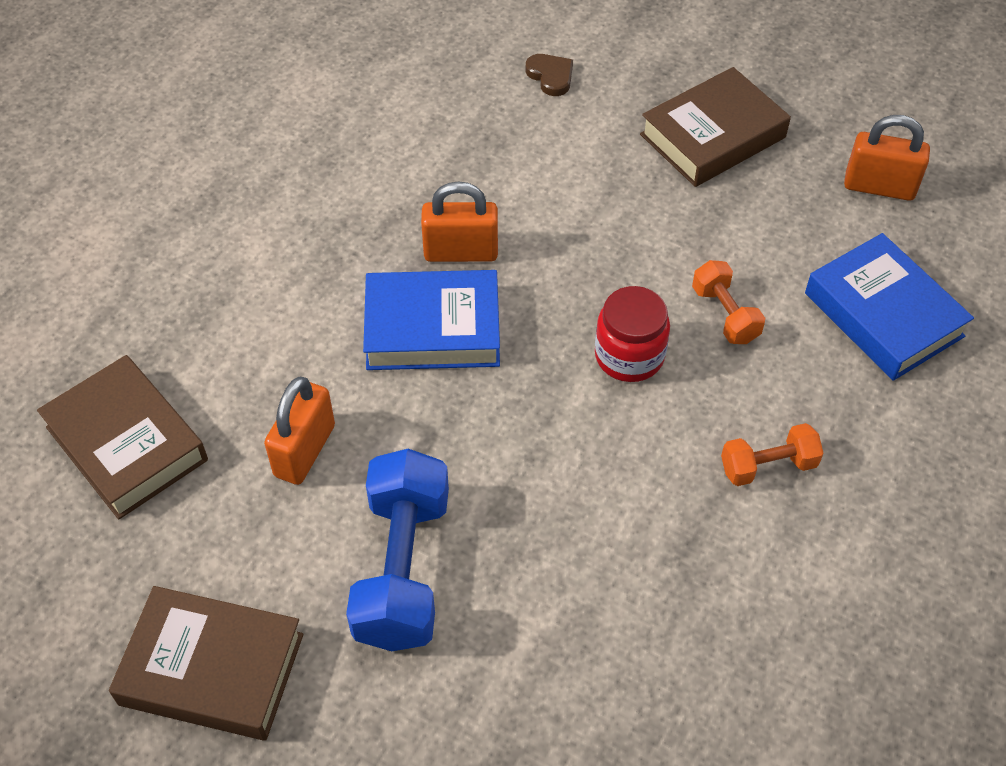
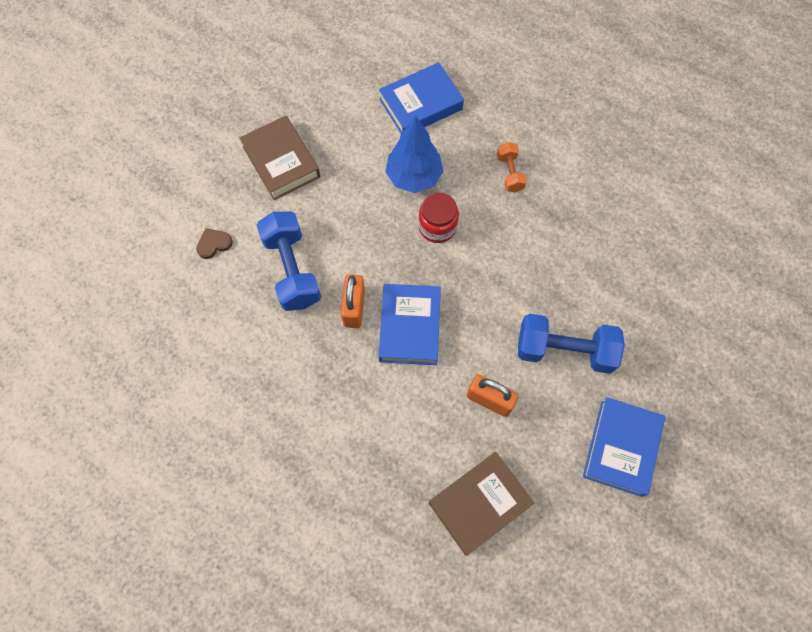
camera: 85 degrees left, 15 degrees up
brown book [109,586,303,741] -> blue book [583,397,665,497]
orange dumbbell [692,260,765,344] -> blue tree [385,116,443,193]
orange padlock [844,115,930,201] -> none
none -> blue dumbbell [257,212,321,311]

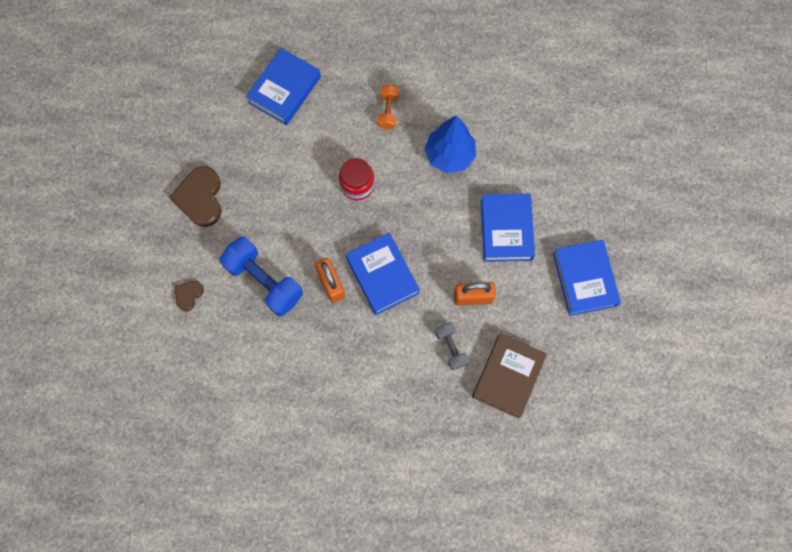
camera: 30 degrees left, 5 degrees up
brown book [240,116,320,200] -> brown heart [169,166,222,227]
blue tree [385,116,443,193] -> blue tree moved to [425,115,476,173]
orange dumbbell [497,142,527,192] -> orange dumbbell turned 45 degrees clockwise [378,84,399,130]
blue dumbbell [518,314,625,374] -> blue book [481,194,535,262]
none -> grey dumbbell [435,322,469,370]

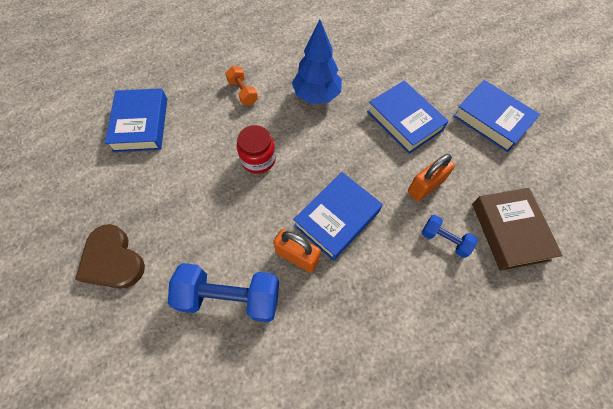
camera: 35 degrees left, 10 degrees down
brown heart [175,281,204,311] -> none
blue book [345,233,420,315] -> blue book turned 75 degrees counterclockwise [293,172,383,261]
grey dumbbell [435,322,469,370] -> blue dumbbell [422,215,477,258]

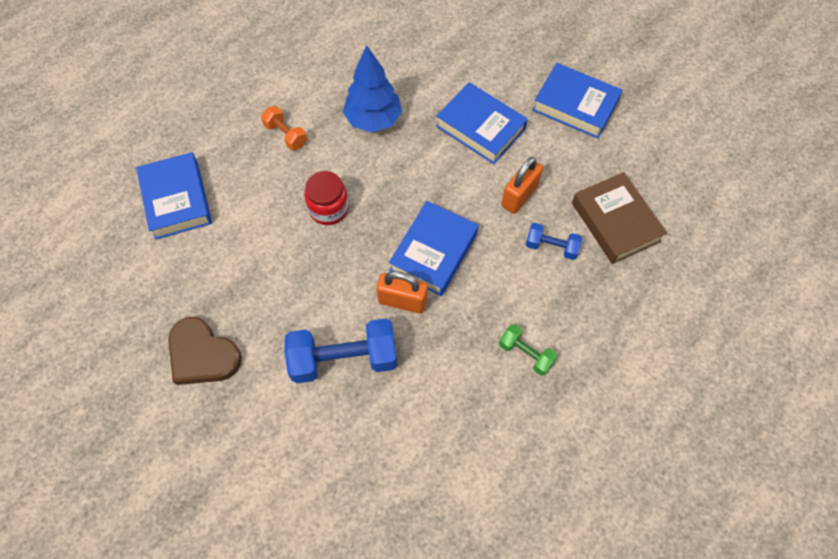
camera: 15 degrees left, 0 degrees up
none -> green dumbbell [499,324,558,376]

